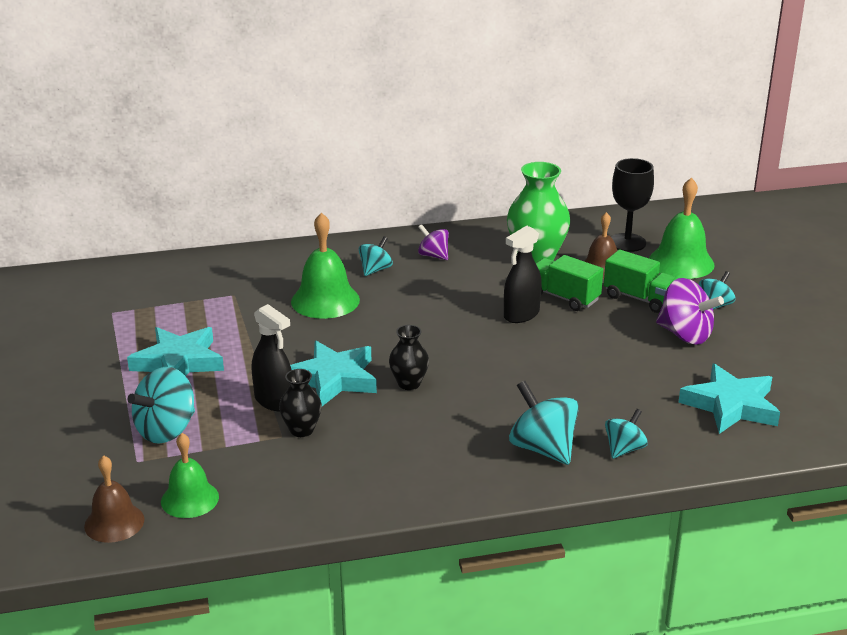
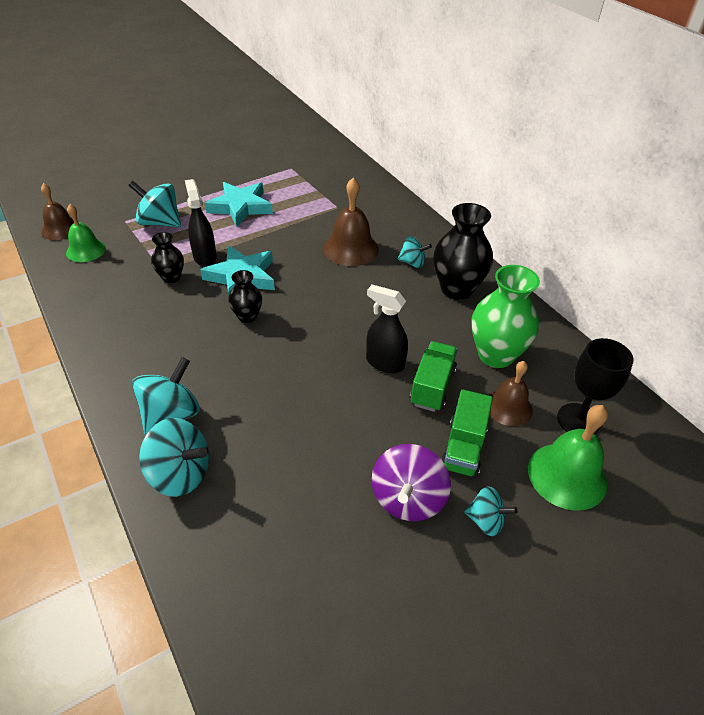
camera: 70 degrees right, 15 degrees up
black spray bottle [252,304,291,411] -> black spray bottle turned 135 degrees clockwise [185,179,217,267]
green bell [291,212,360,319] -> brown bell [323,178,379,266]
purple spinning top [418,224,449,260] -> black vase [433,203,493,300]
turquoise spinning top [605,409,648,459] -> turquoise spinning top [139,418,209,497], size x1.66
turquoise star [678,363,780,434] -> none

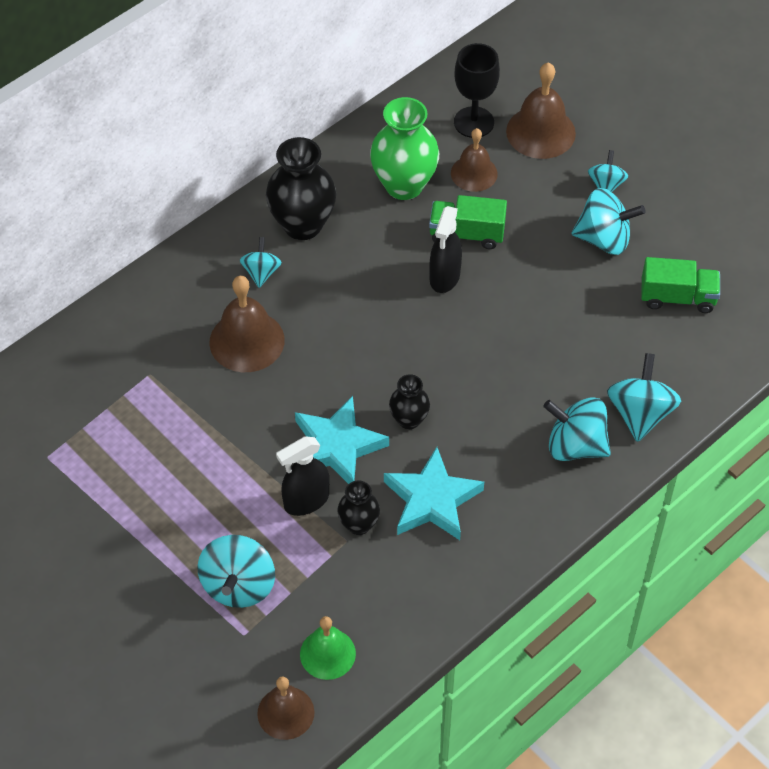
camera: 100 degrees left, 10 degrees up
turquoise star [205,182,273,227] -> turquoise star moved to [384,447,484,540]
purple spinning top [371,444,451,521] -> turquoise spinning top [572,188,646,255]
green truck [441,389,493,478] -> green truck moved to [641,257,720,313]
green bell [528,405,608,511] -> brown bell [506,62,576,159]

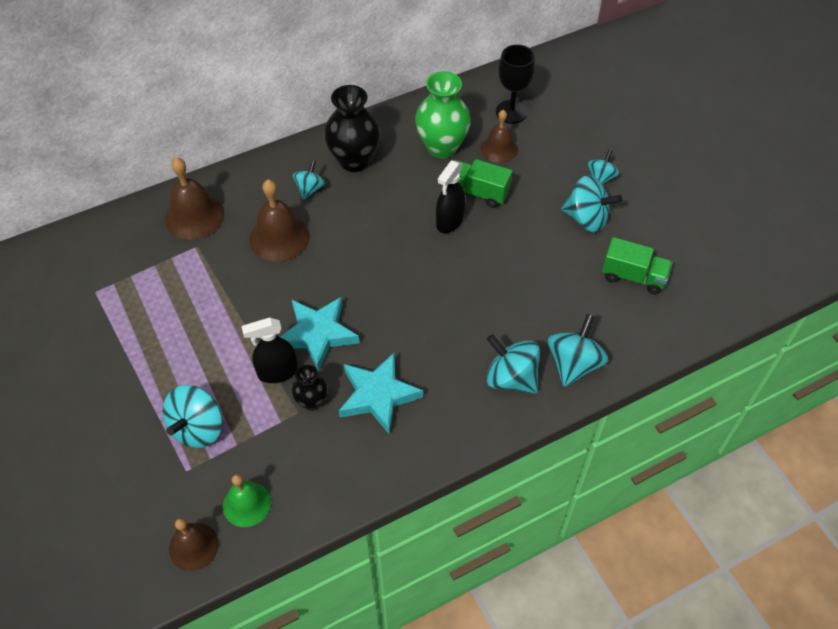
camera: 15 degrees right, 0 degrees up
black vase [389,374,430,429] -> none
brown bell [506,62,576,159] -> brown bell moved to [165,158,224,240]

